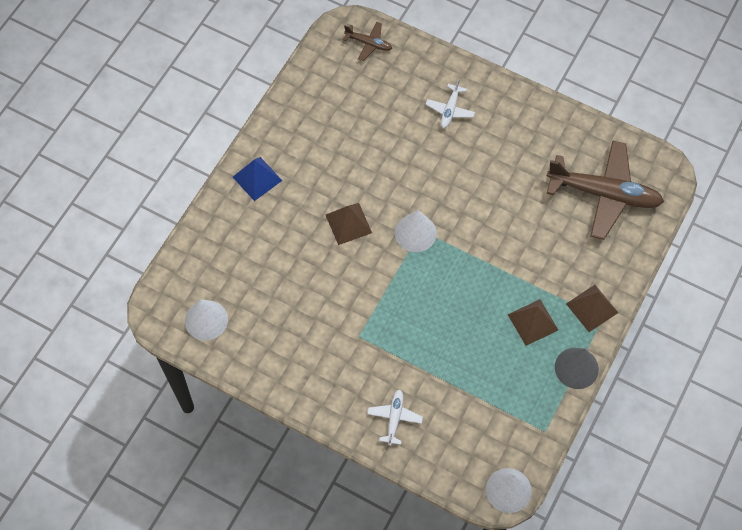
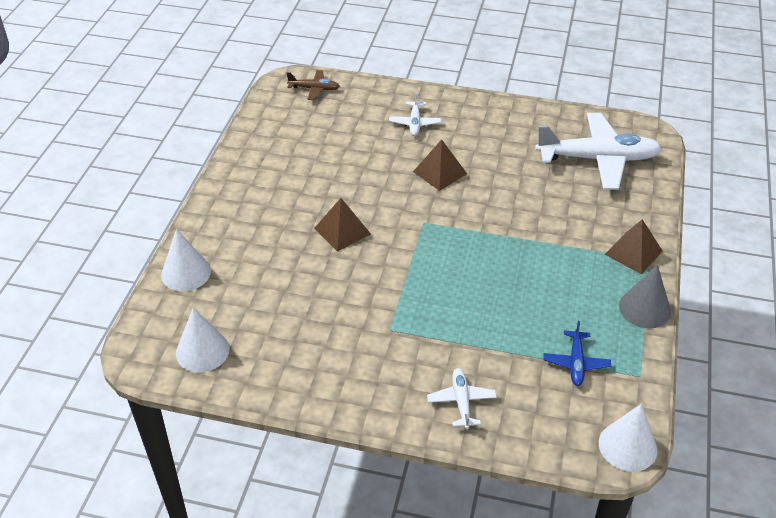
camera: 15 degrees left, 20 degrees down
blue pyramid [233,157,282,201] -> none
white cone [395,210,437,252] -> white cone moved to [161,229,211,291]
brown pyramid [507,299,558,346] -> brown pyramid moved to [413,139,467,191]
brown plane [547,141,664,240] -> white plane [535,113,662,190]
none -> blue plane [543,321,611,386]

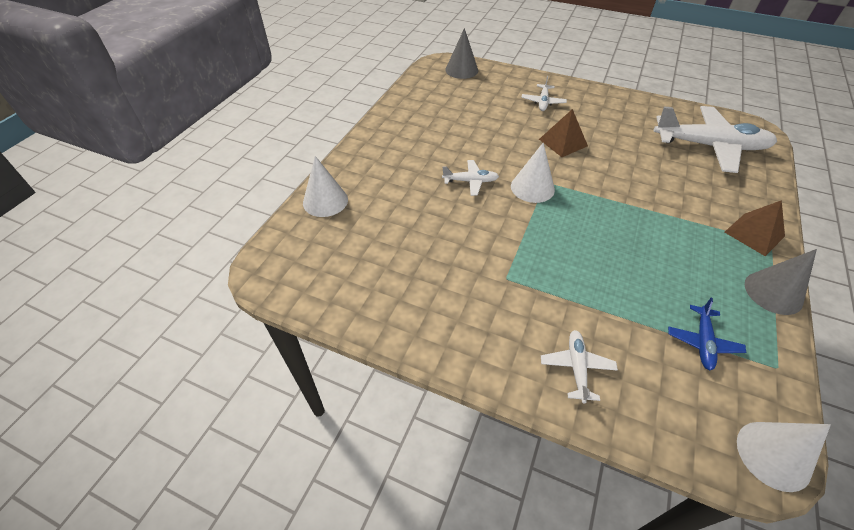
camera: 10 degrees right, 5 degrees up
white cone [176,307,230,372] -> white cone moved to [511,143,555,203]
brown plane [287,70,340,100] -> grey cone [445,28,478,79]
brown pyramid [314,198,371,252] -> white plane [442,160,499,196]

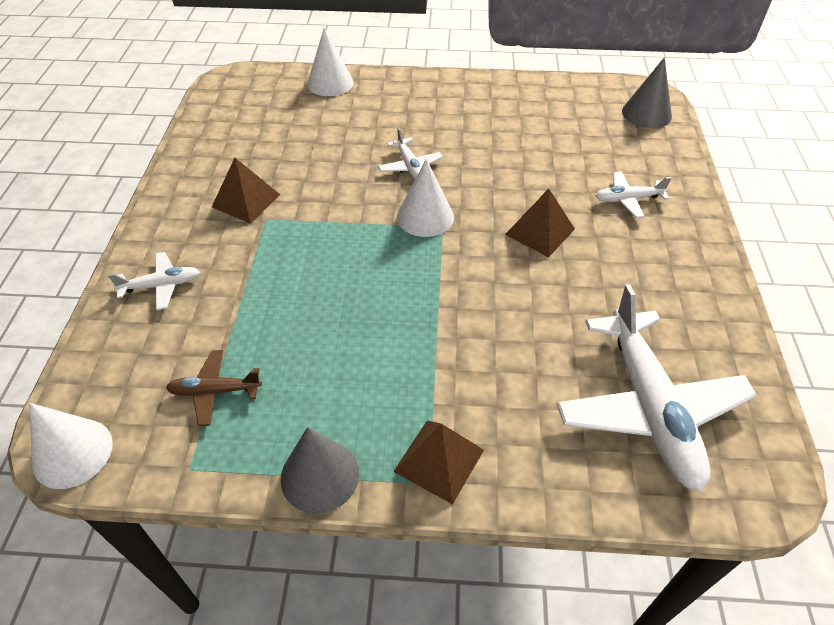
camera: 70 degrees right, 0 degrees up
blue plane [668,298,746,370] -> brown plane [166,350,262,426]
none -> brown pyramid [212,158,280,223]

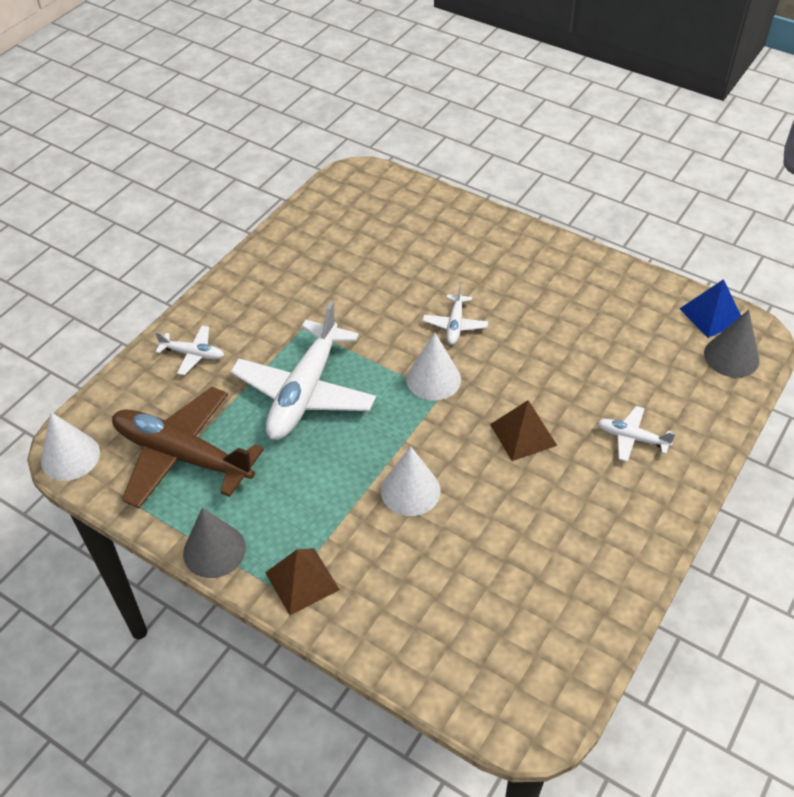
camera: 30 degrees right, 0 degrees up
brown plane [166,350,262,426] -> brown plane [112,387,264,508], size x2.17
brown pyramid [212,158,280,223] -> none
white cone [307,28,354,96] -> white cone moved to [381,446,441,516]
white plane [557,284,757,492] -> white plane moved to [230,301,376,440]
none -> blue pyramid [680,279,741,338]

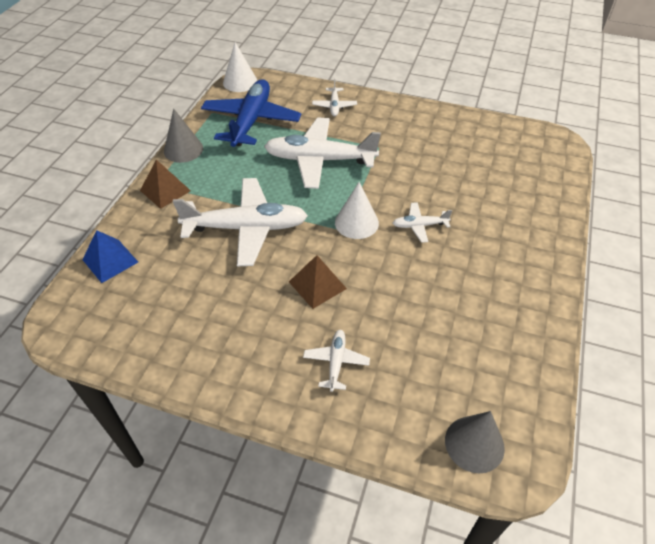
camera: 75 degrees right, 0 degrees up
brown plane [112,387,264,508] -> blue plane [201,79,301,147]
white cone [381,446,441,516] -> white plane [173,178,308,266]
blue pyramid [680,279,741,338] -> blue pyramid moved to [82,230,138,283]

